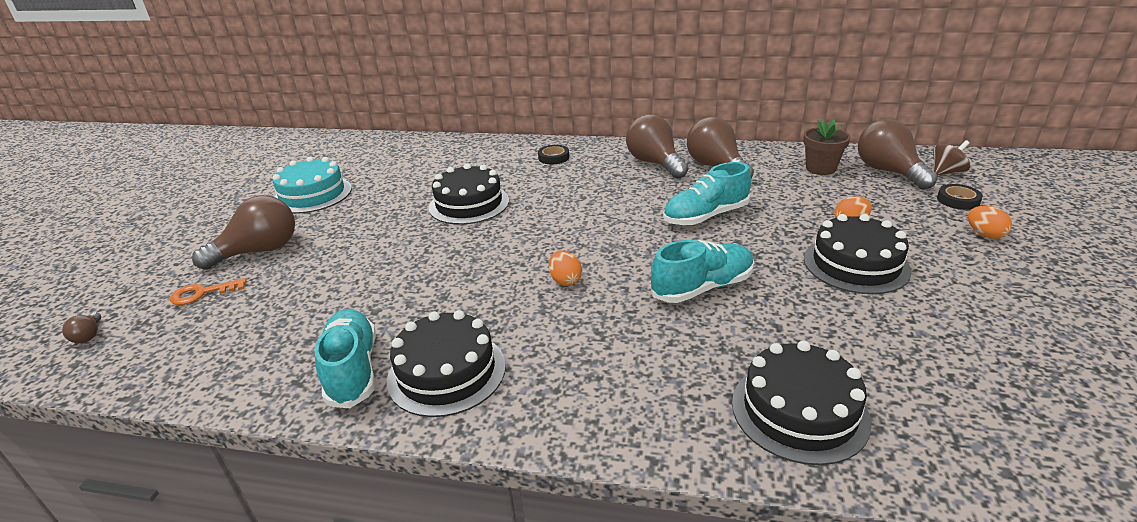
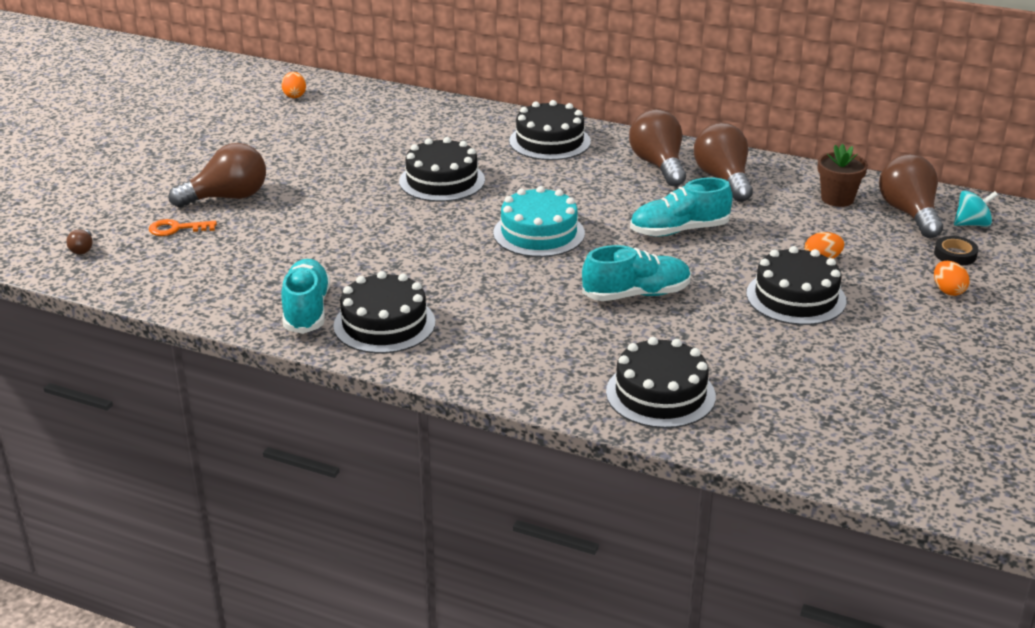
camera: 10 degrees right, 0 degrees up
turquoise cake [273,157,352,214] -> turquoise cake moved to [493,186,585,257]
black tape [538,145,569,164] -> black cake [509,100,591,160]
orange egg [549,250,582,286] -> orange egg moved to [282,72,306,98]
brown spinning top [933,140,970,176] -> turquoise spinning top [954,191,998,227]

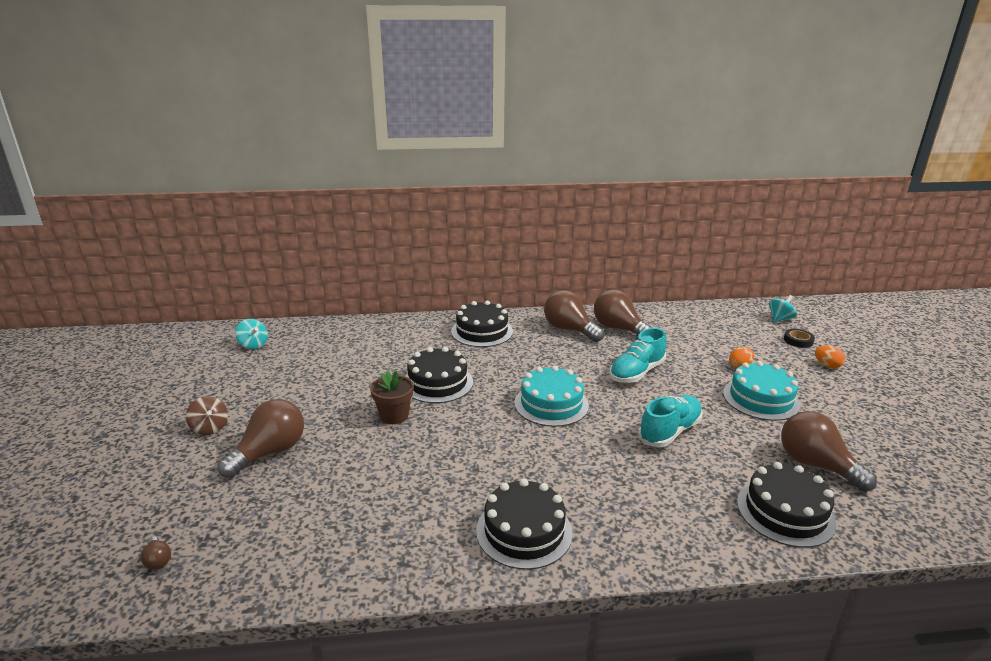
camera: 30 degrees left, 5 degrees down
orange key [149,219,217,236] -> none
turquoise shoe [281,259,330,334] -> none
orange egg [282,72,306,98] -> turquoise spinning top [235,319,268,349]
black cake [746,246,847,325] -> turquoise cake [723,361,801,421]
brown flower pot [818,144,868,207] -> brown flower pot moved to [370,370,414,424]
brown light bulb [879,154,943,238] -> brown light bulb moved to [781,411,877,491]
none -> brown spinning top [186,396,228,435]

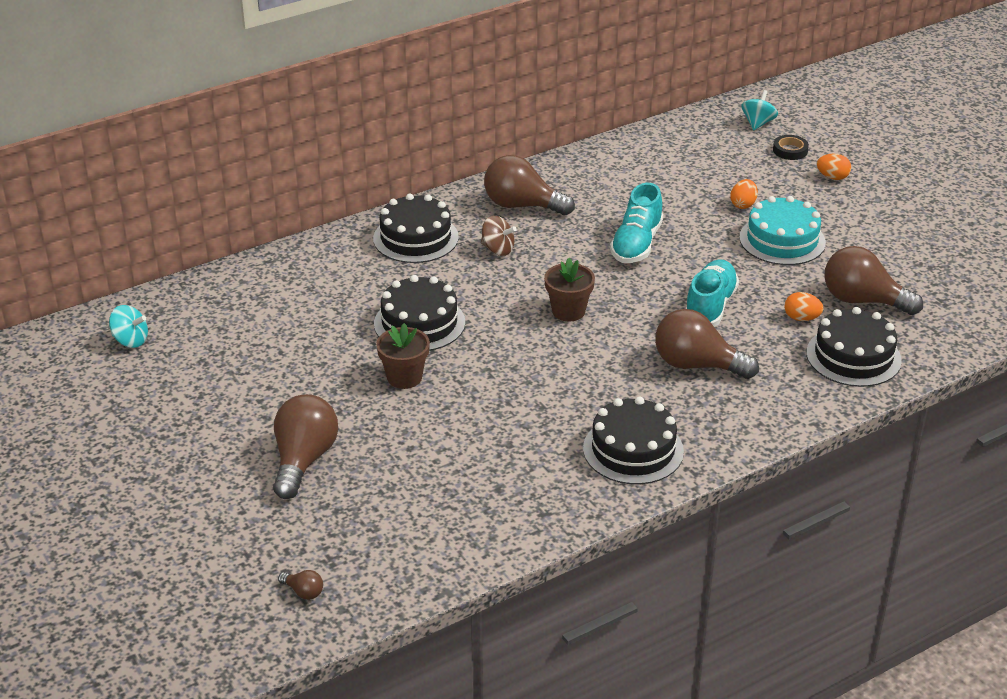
camera: 25 degrees left, 10 degrees up
brown spinning top [186,396,228,435] -> brown spinning top moved to [481,216,517,256]
turquoise cake [514,366,589,427] -> brown flower pot [544,258,595,321]
brown light bulb [594,290,651,336] -> brown light bulb moved to [655,309,759,379]
none -> orange egg [784,292,823,321]

